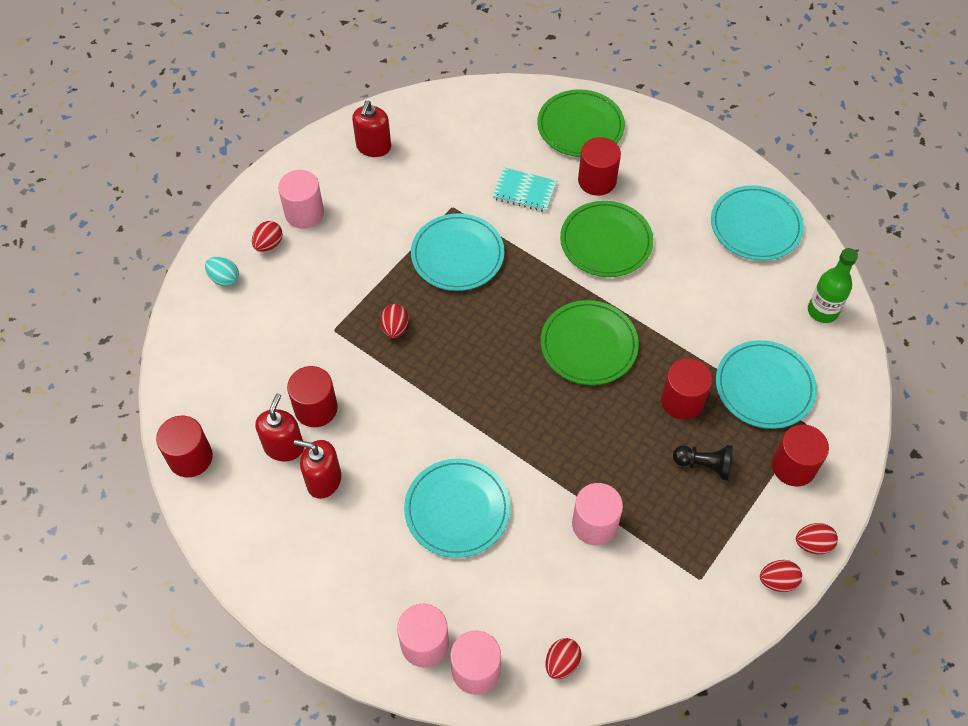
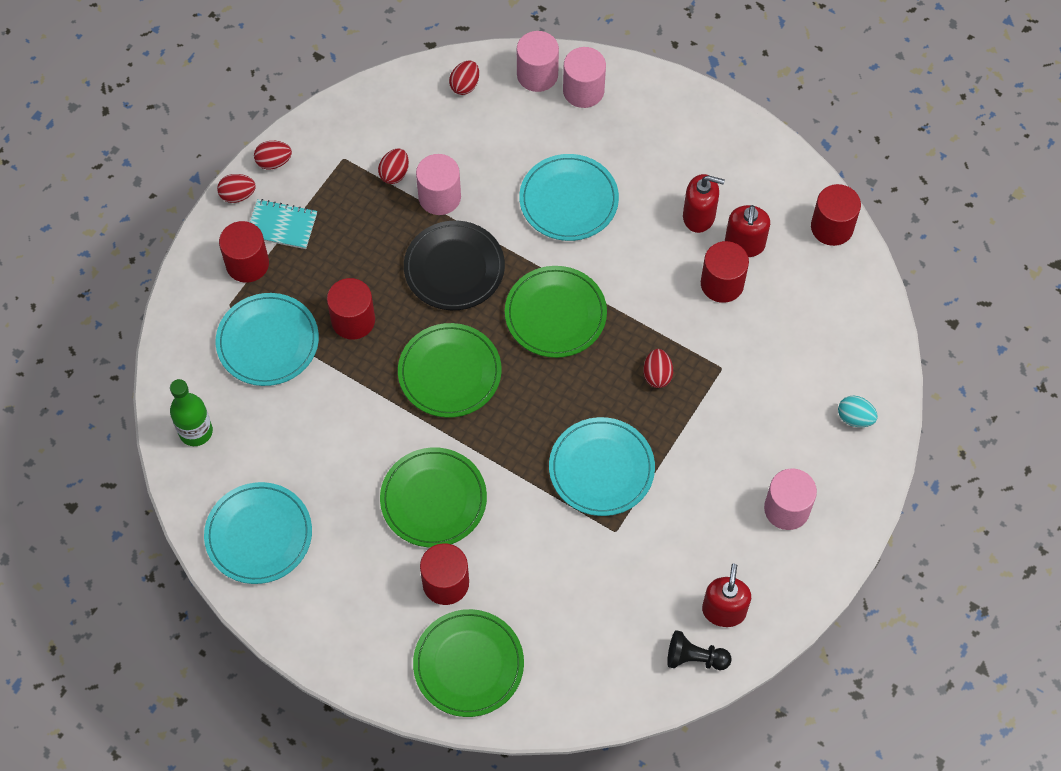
camera: 175 degrees right, 5 degrees up
red egg [252,221,283,252] -> red egg moved to [378,148,409,184]
turquoise notebook [492,168,557,212] -> turquoise notebook moved to [250,199,317,249]
black pawn [673,445,733,481] -> black pawn moved to [667,630,732,670]
none -> black plate [404,221,505,310]
none -> green plate [505,266,607,358]

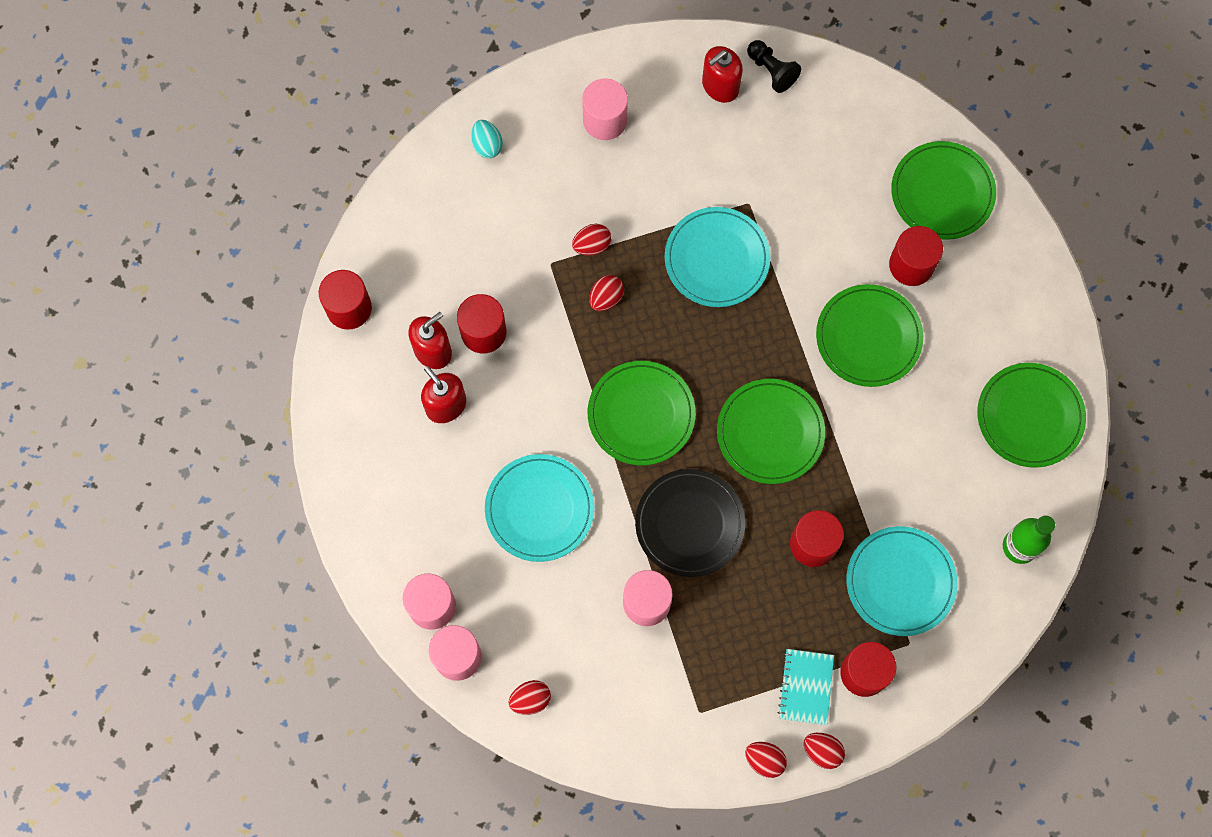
camera: 140 degrees left, 10 degrees up
turquoise plate [204,482,312,584] -> green plate [978,363,1086,468]
turquoise notebook [250,199,317,249] -> turquoise notebook turned 45 degrees clockwise [778,649,834,725]
red egg [378,148,409,184] -> red egg moved to [572,224,611,256]

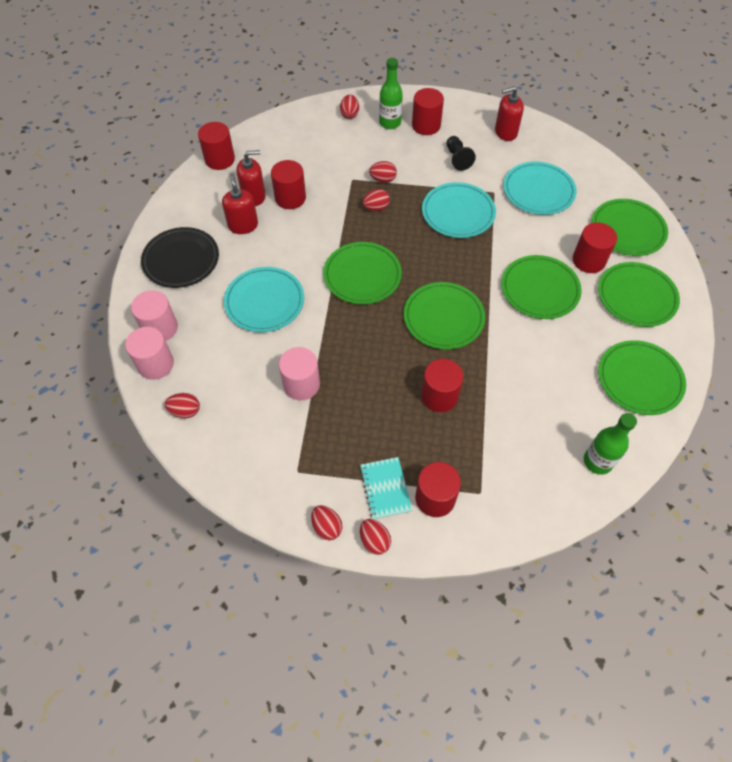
camera: 25 degrees right, 15 degrees down
turquoise egg [471,120,503,158] -> red egg [340,95,359,119]
pink cylinder [582,78,628,140] -> red cylinder [412,88,444,135]
black plate [635,469,745,577] -> black plate moved to [141,227,219,288]
black pawn [747,40,801,93] -> black pawn moved to [447,136,476,171]
turquoise notebook [778,649,834,725] -> turquoise notebook turned 45 degrees counterclockwise [360,457,413,520]
turquoise plate [846,526,958,636] -> turquoise plate moved to [503,162,576,215]
none -> green bottle [379,58,403,129]
none -> green plate [598,262,680,327]

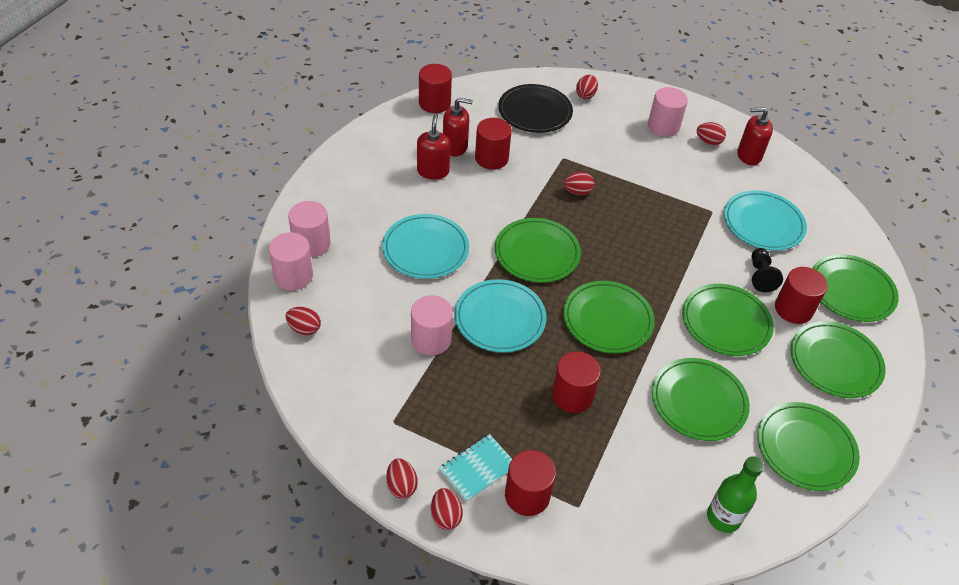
camera: 15 degrees right, 10 degrees down
black plate [141,227,219,288] -> black plate moved to [498,84,573,133]
turquoise notebook [360,457,413,520] -> turquoise notebook turned 45 degrees clockwise [439,434,512,502]
red egg [369,161,397,183] -> red egg moved to [697,122,726,145]
green bottle [379,58,403,129] -> none
red cylinder [412,88,444,135] -> pink cylinder [648,87,688,137]
turquoise plate [422,182,496,238] -> turquoise plate moved to [455,279,546,353]
black pawn [447,136,476,171] -> black pawn moved to [752,248,783,292]
none -> green plate [652,358,750,441]

